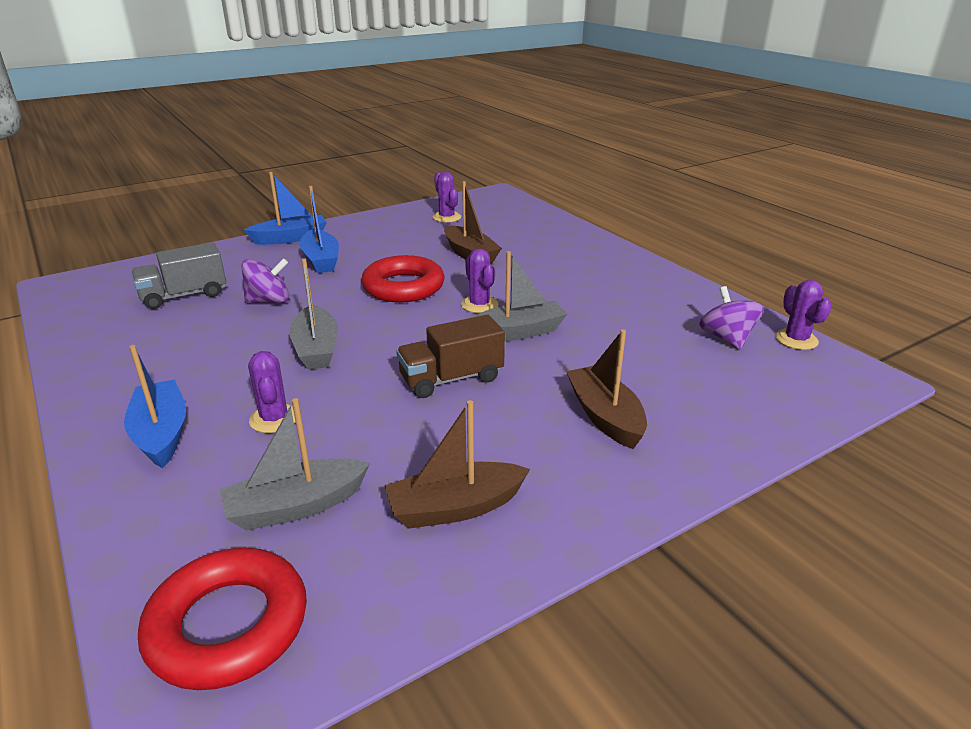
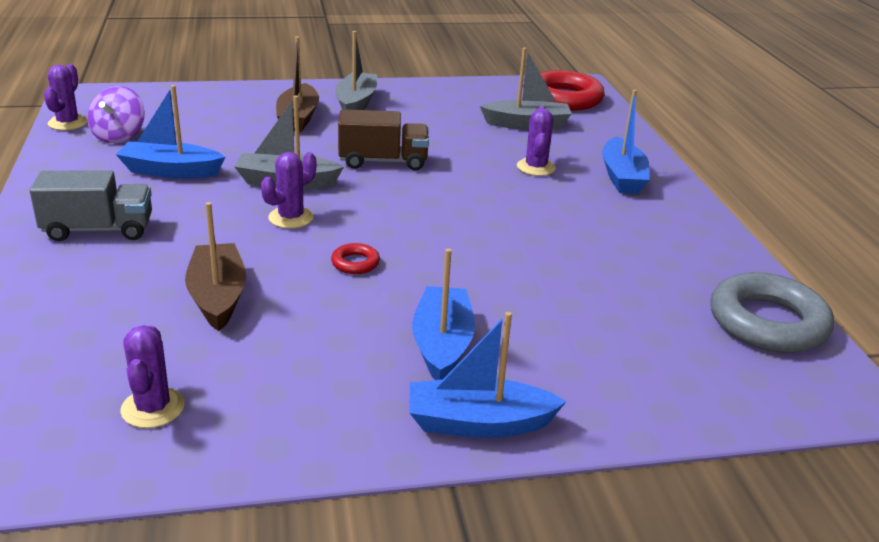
camera: 160 degrees left, 0 degrees up
grey truck [131,242,226,309] -> grey truck moved to [29,170,152,241]
purple spinning top [241,258,289,303] -> none
grey boat [289,258,338,370] -> grey boat moved to [335,31,377,110]
red ring [361,255,445,303] -> red ring [331,243,380,274], size x0.44
brown boat [385,400,530,528] -> none
purple cactus [461,249,498,313] -> purple cactus turned 45 degrees clockwise [261,152,316,228]
none -> blue boat [116,85,225,179]
none -> grey ring [710,272,834,353]

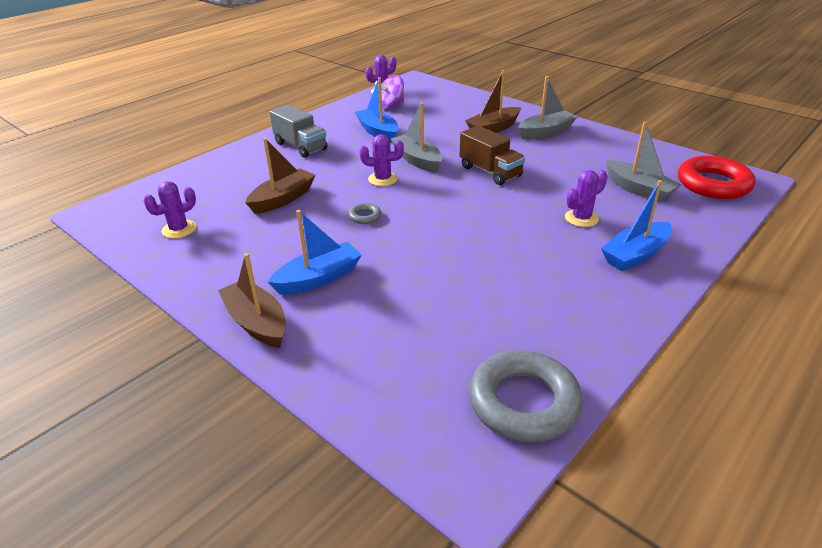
camera: 55 degrees right, 5 degrees up
red ring [331,243,380,274] -> grey ring [348,203,381,224]
blue boat [409,312,567,438] -> brown boat [218,253,286,348]

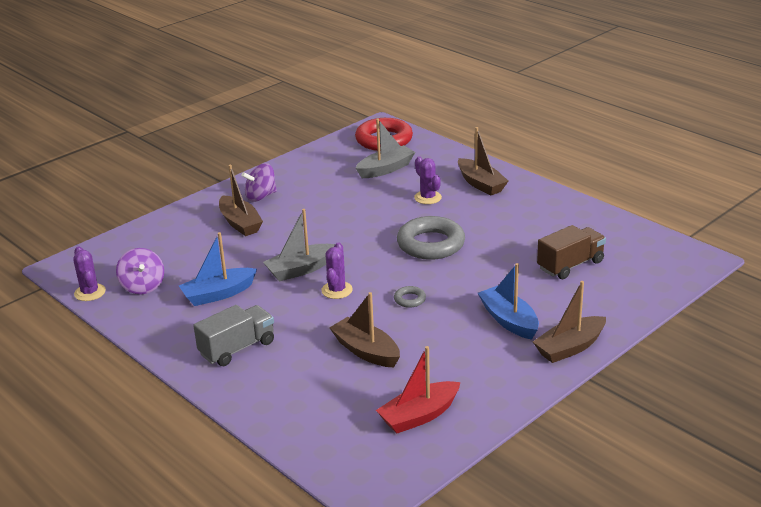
camera: 85 degrees left, 5 degrees down
purple cactus [144,181,196,238] -> red boat [376,346,460,433]
brown truck [460,126,525,185] -> brown truck moved to [537,225,606,279]
grey ring [469,350,583,442] -> grey ring moved to [397,216,465,260]
grey boat [518,76,578,139] -> purple spinning top [242,163,277,202]
blue boat [601,180,672,271] -> brown boat [458,127,508,195]

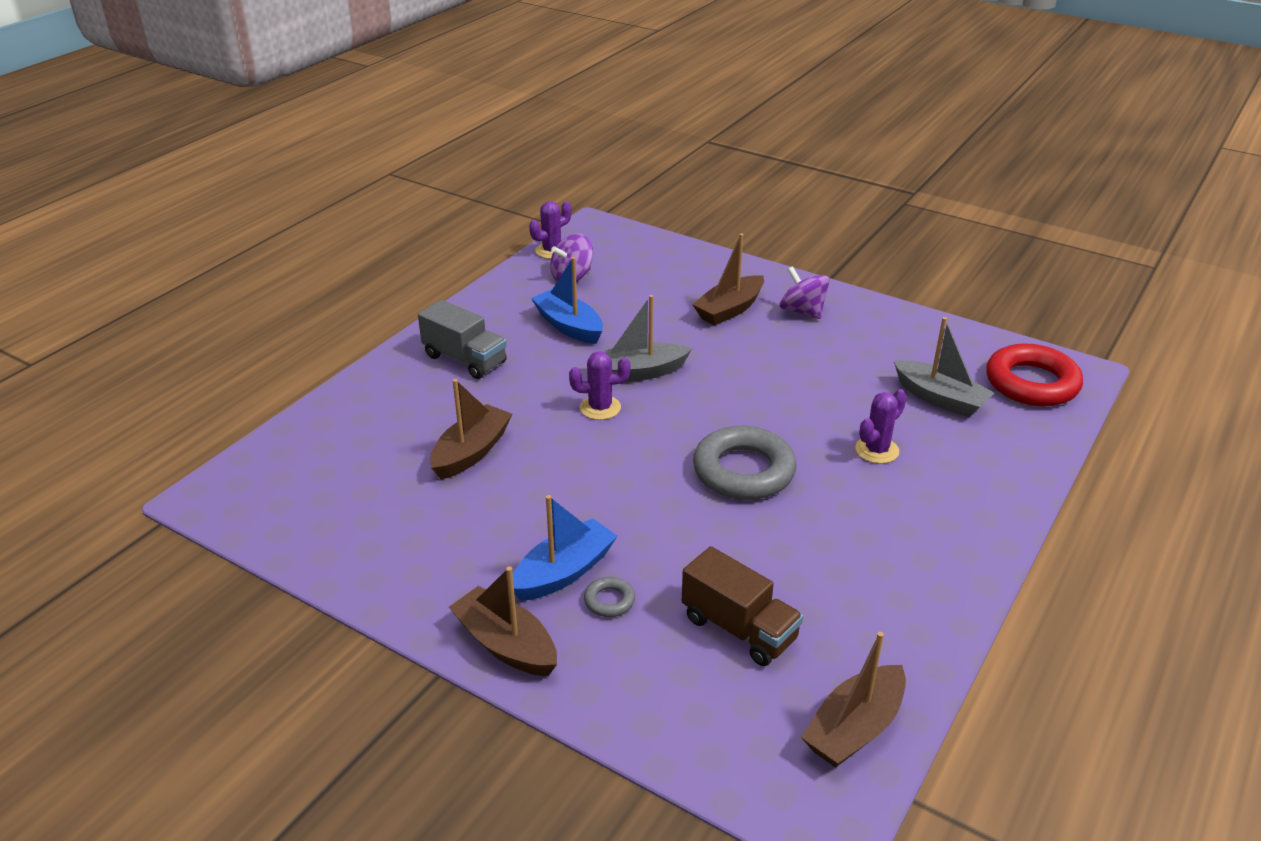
camera: 75 degrees right, 5 degrees up
grey boat [263,209,335,281] -> grey boat turned 60 degrees counterclockwise [591,295,692,382]
red boat [376,346,460,433] -> none
grey ring [394,286,426,308] -> grey ring moved to [584,577,635,617]
brown boat [458,127,508,195] -> brown boat moved to [801,632,906,768]

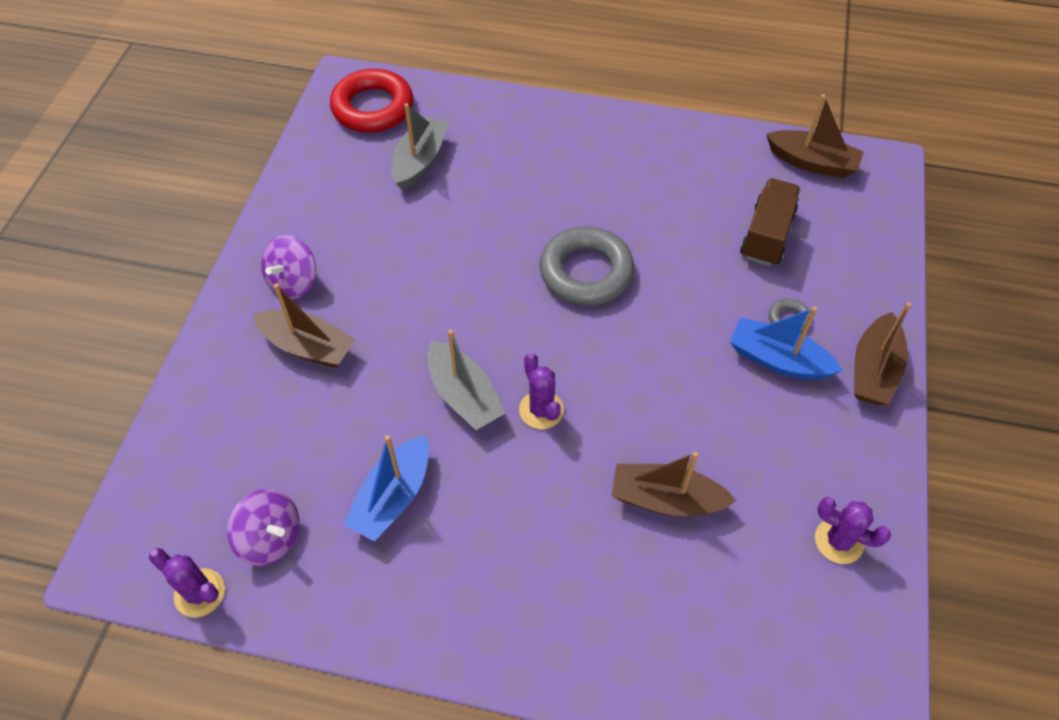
camera: 110 degrees left, 20 degrees up
grey truck [418,300,507,379] -> none
purple cactus [855,389,907,464] -> purple cactus moved to [815,497,891,564]

